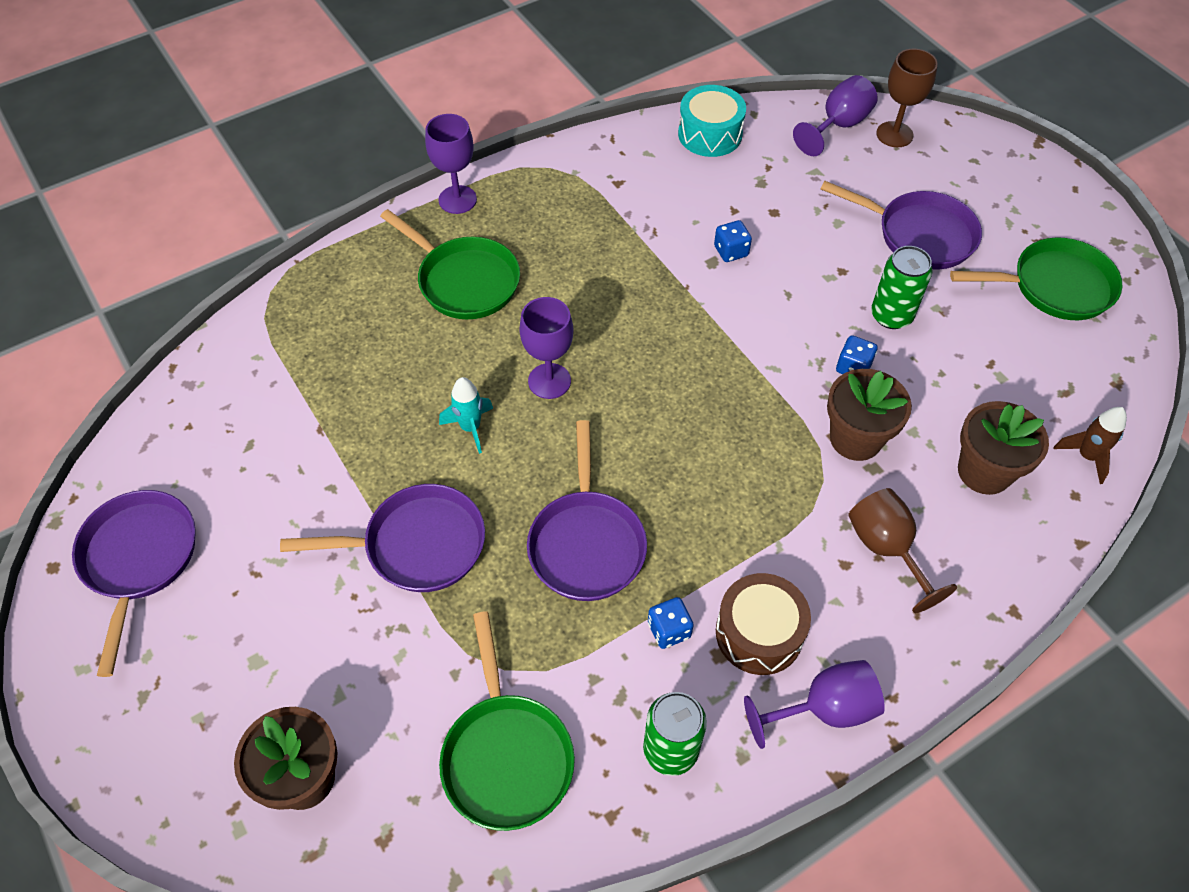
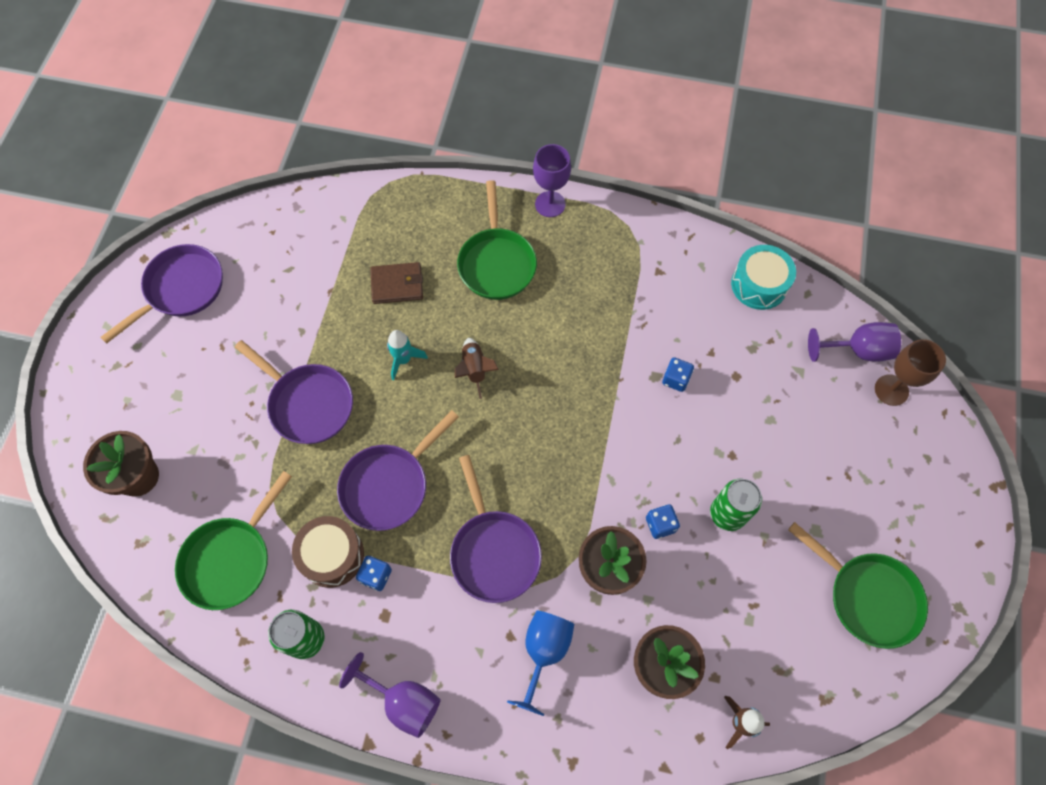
camera: 45 degrees right, 10 degrees up
purple goblet [519,297,573,399] -> brown rocket [455,338,499,399]
brown drum [716,573,811,675] -> brown drum moved to [292,516,364,588]
purple pan [821,181,982,269] -> purple pan moved to [450,455,542,603]
brown goblet [848,488,957,613] -> blue goblet [507,610,574,716]
none -> brown wallet [370,262,423,304]

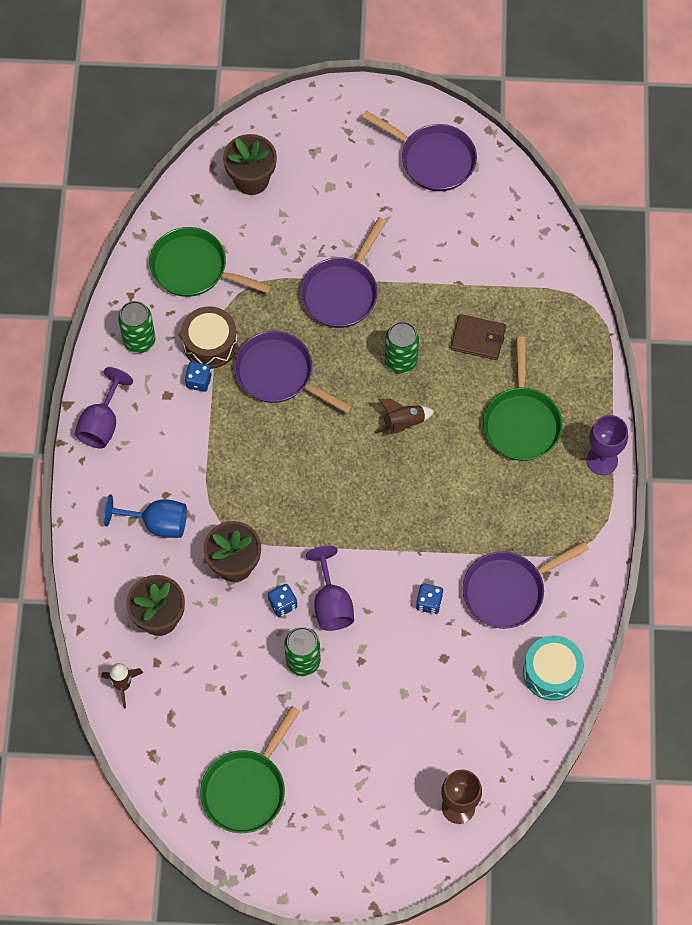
camera: 80 degrees right, 0 degrees up
brown wallet [370,262,423,304] -> brown wallet turned 60 degrees counterclockwise [450,314,506,360]
turquoise rocket [387,330,428,380] -> green can [385,321,419,374]
purple pan [450,455,542,603] -> purple pan moved to [462,541,589,629]
green pan [457,180,537,300] -> green pan turned 75 degrees counterclockwise [483,336,562,461]
purple goblet [808,322,901,362] -> purple goblet moved to [306,546,354,631]

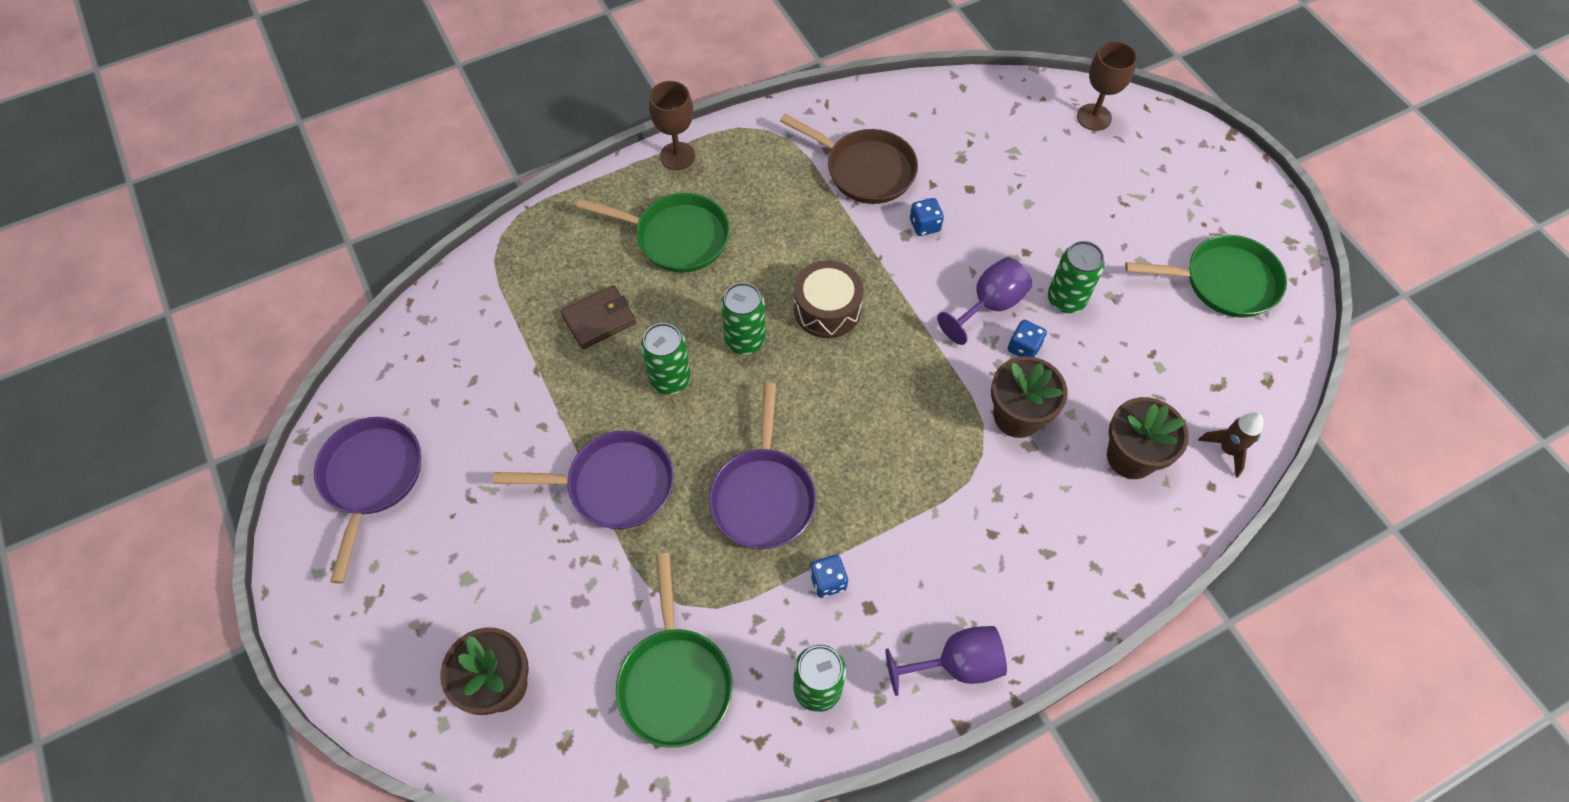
camera: 120 degrees left, 5 degrees down
blue goblet [104,494,187,538] -> none
brown drum [181,306,238,369] -> brown drum moved to [794,260,864,338]
brown rocket [374,398,434,434] -> green can [721,283,766,355]
brown wallet [450,314,506,360] -> brown wallet turned 75 degrees clockwise [561,285,636,349]
purple pan [462,541,589,629] -> brown pan [780,114,918,204]
green pan [483,336,562,461] -> green pan turned 45 degrees clockwise [577,193,730,272]
turquoise drum [523,636,584,701] -> none
purple goblet [586,415,628,475] -> brown goblet [649,81,695,170]

